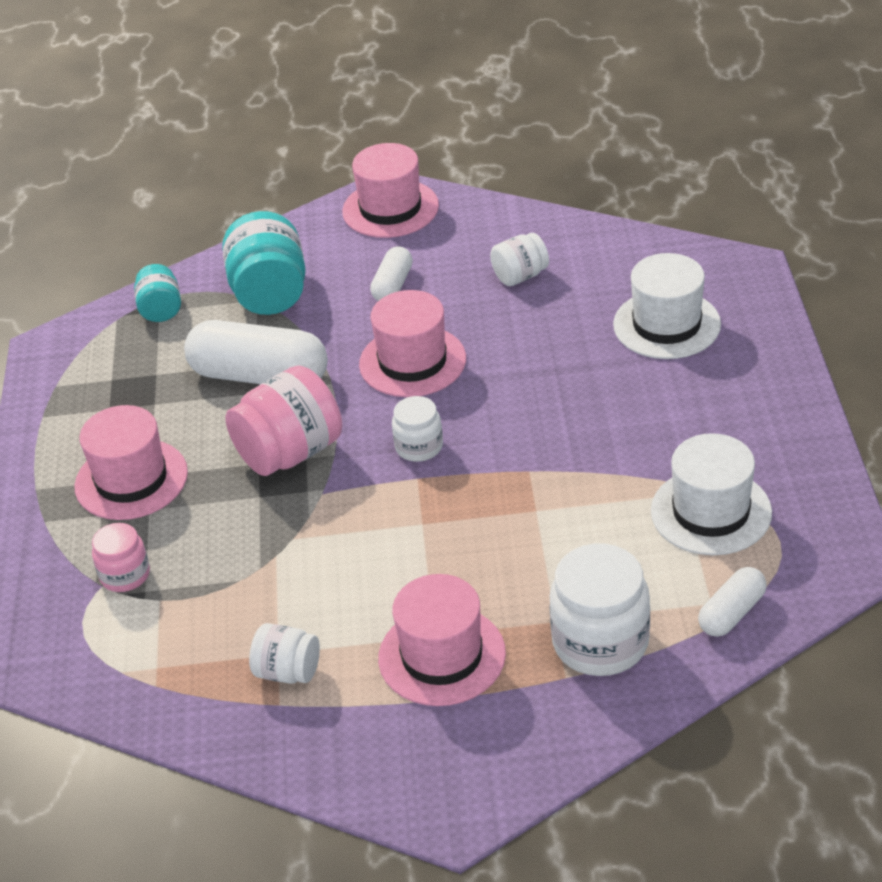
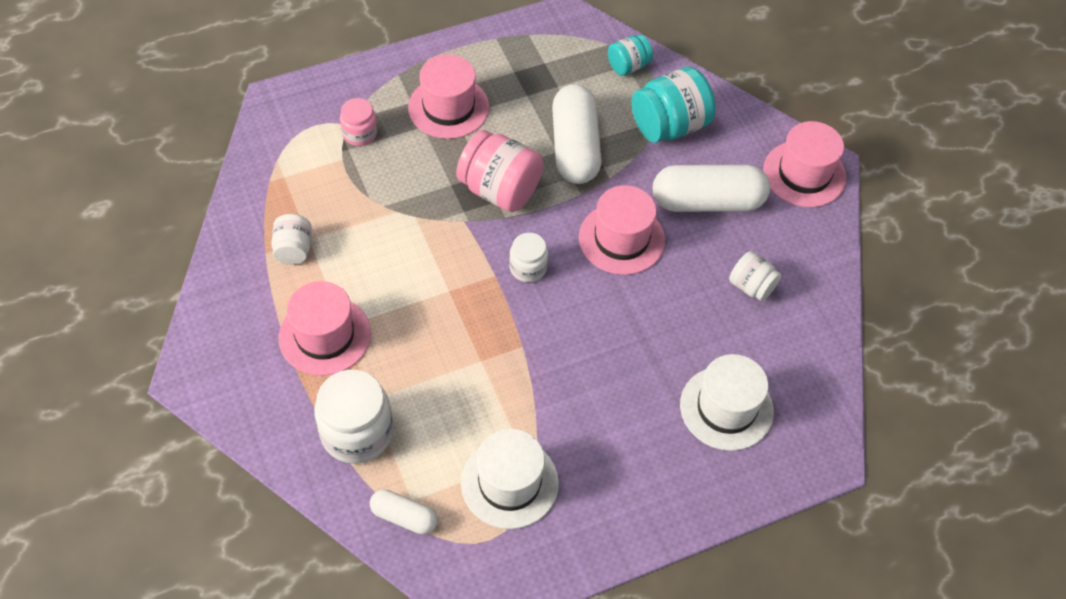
camera: 65 degrees right, 15 degrees up
white capsule [370,246,413,301] -> white capsule [653,165,770,212], size x1.91

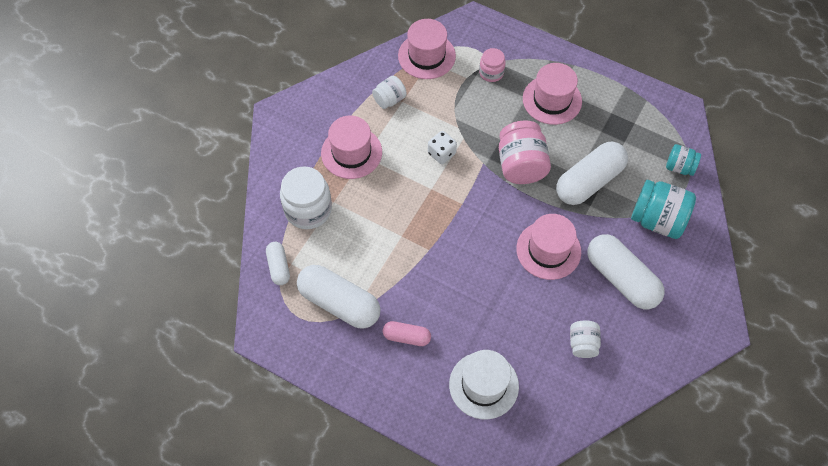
camera: 55 degrees right, 5 degrees up
white hat [461,429,559,529] -> white capsule [297,265,380,329]
white jar [509,233,548,282] -> none
pink hat [763,121,847,207] -> pink hat moved to [398,19,456,79]
none -> pink capsule [383,321,431,346]
none -> white dice [428,131,457,164]

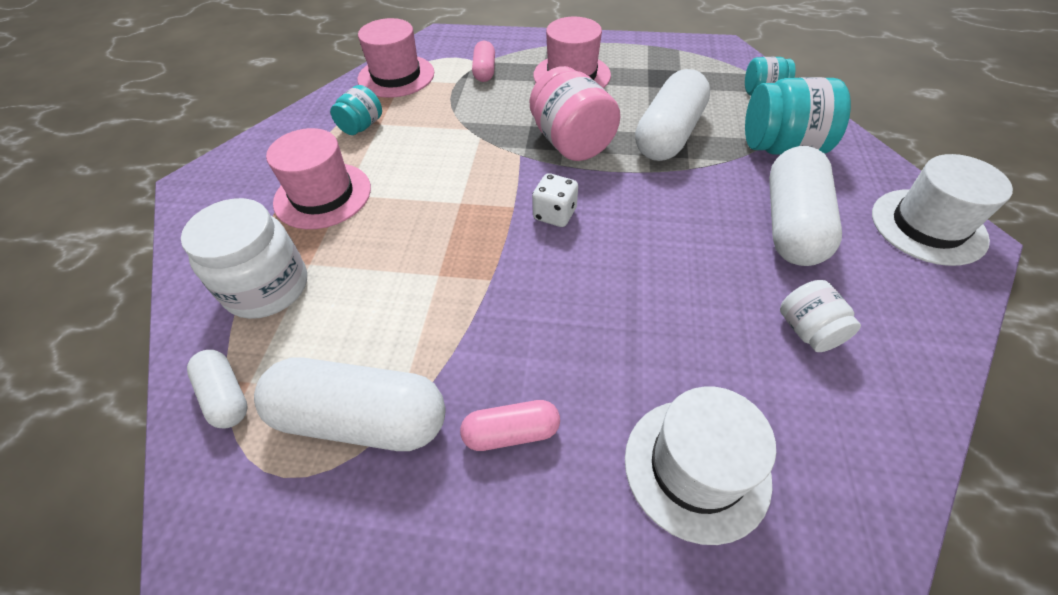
camera: 20 degrees left, 10 degrees down
white jar [372,76,407,109] -> turquoise jar [330,85,382,135]
white dice [428,131,457,164] -> white dice moved to [532,173,578,227]
pink jar [479,48,506,82] -> pink capsule [472,41,495,82]
pink hat [516,214,581,280] -> none
white capsule [587,234,665,309] -> white capsule turned 75 degrees clockwise [769,146,842,266]
none -> white hat [872,154,1013,266]

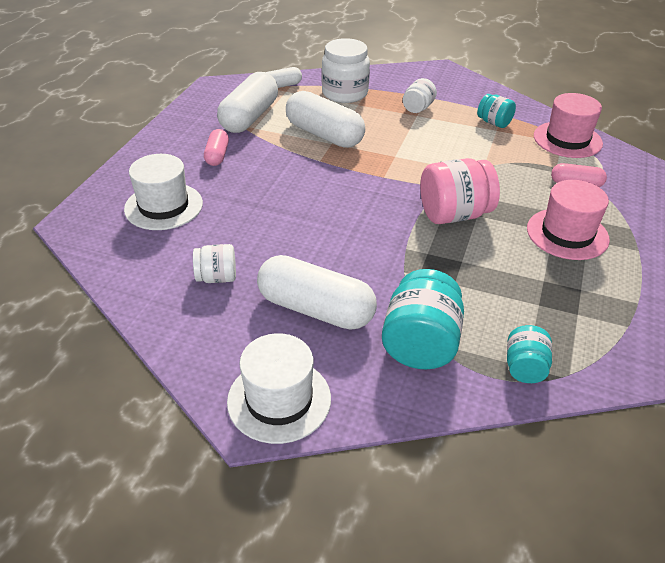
camera: 100 degrees right, 10 degrees down
pink hat [266,128,371,229] -> white jar [403,78,437,113]
white dice [532,173,578,227] -> none
white capsule [635,69,710,161] -> white capsule moved to [286,91,365,148]

